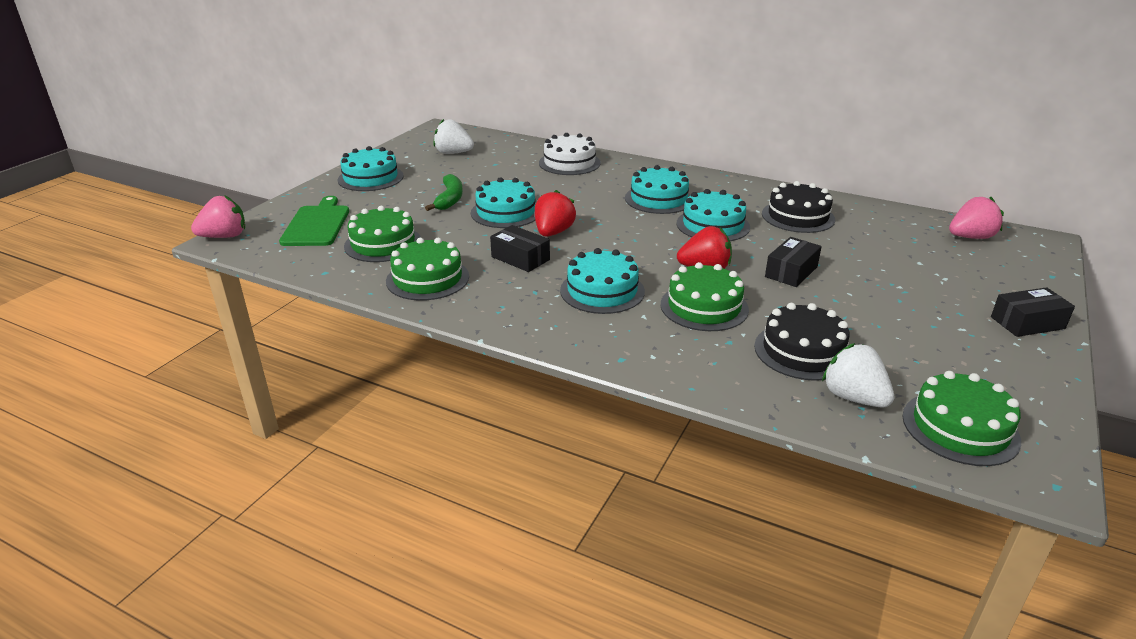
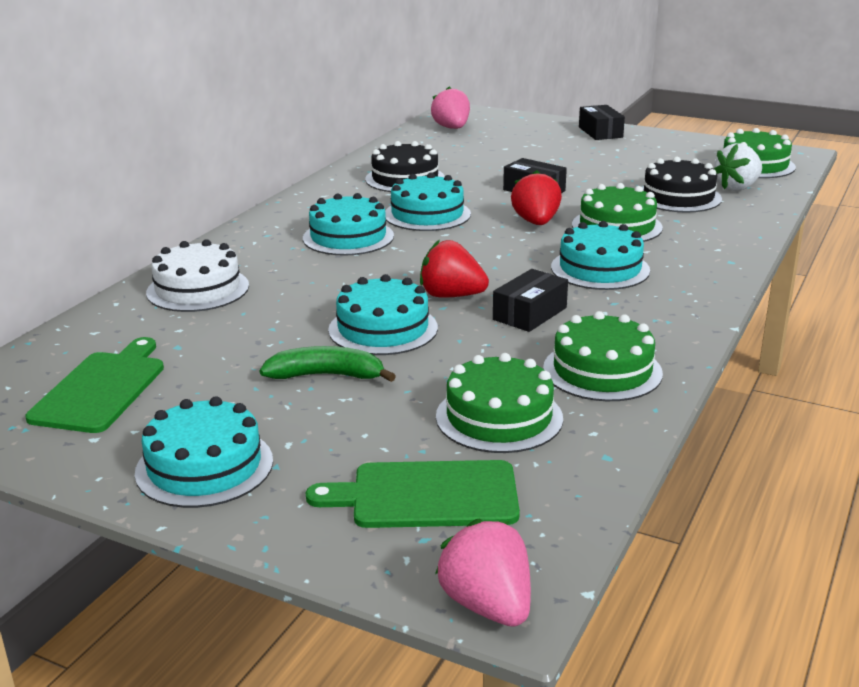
camera: 90 degrees left, 5 degrees down
white strawberry [433,119,474,154] -> green cutting board [25,337,164,433]

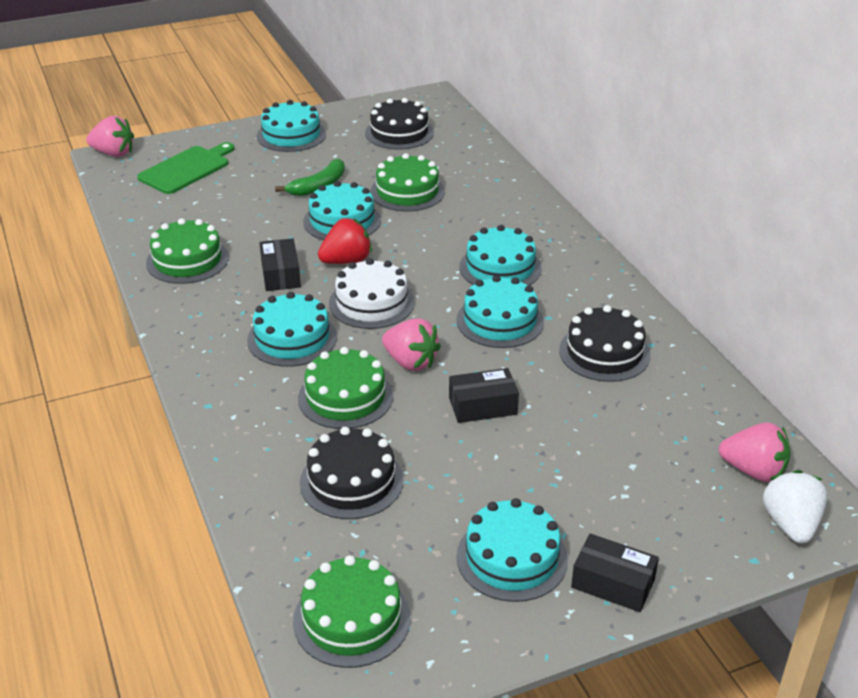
camera: 130 degrees right, 10 degrees up
green cutting board [25,337,164,433] -> black cake [365,98,434,150]
white cake [146,239,249,312] -> white cake moved to [329,258,415,329]
green cake [436,353,563,453] -> green cake moved to [370,153,445,211]
red strawberry [511,170,562,225] -> pink strawberry [382,318,441,371]
white strawberry [714,143,762,191] -> white strawberry moved to [763,470,827,544]
none -> turquoise cake [456,498,568,602]

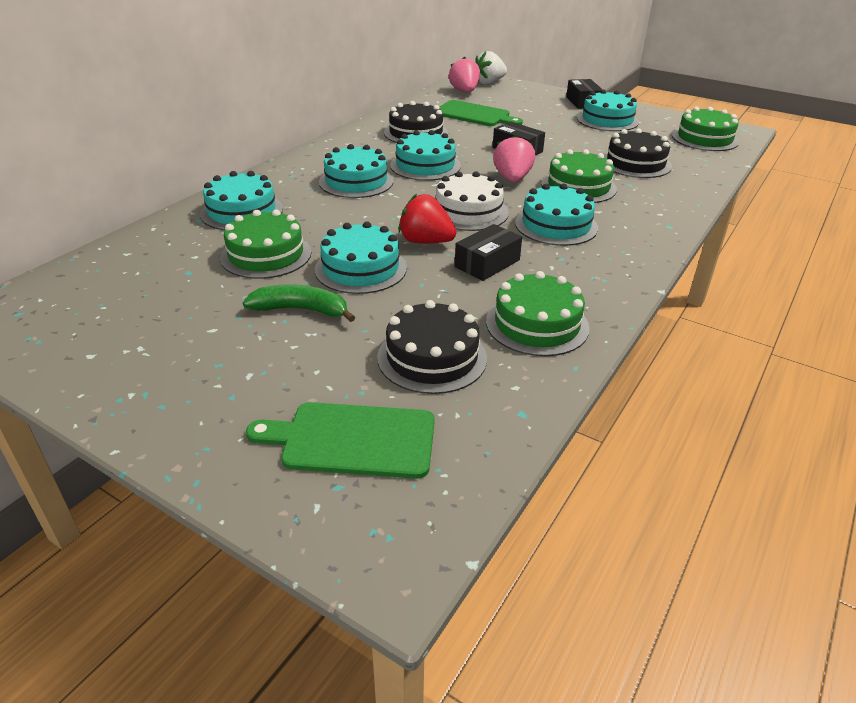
camera: 125 degrees left, 0 degrees up
pink strawberry [86,116,134,157] -> none
turquoise cake [257,100,326,152] -> turquoise cake moved to [200,171,283,230]
black cake [365,98,434,150] -> black cake moved to [377,300,487,394]
none -> green cutting board [439,100,523,126]

